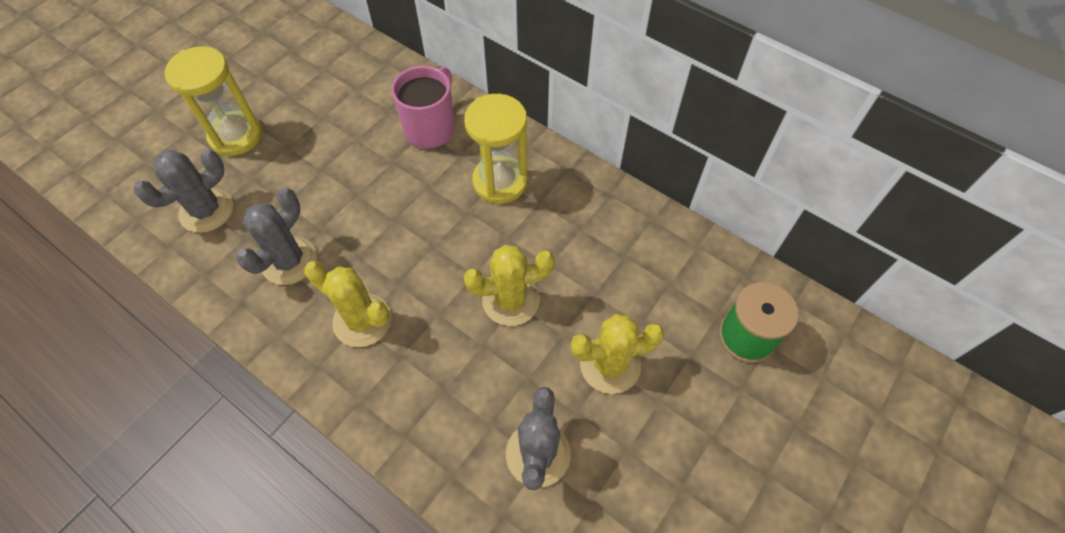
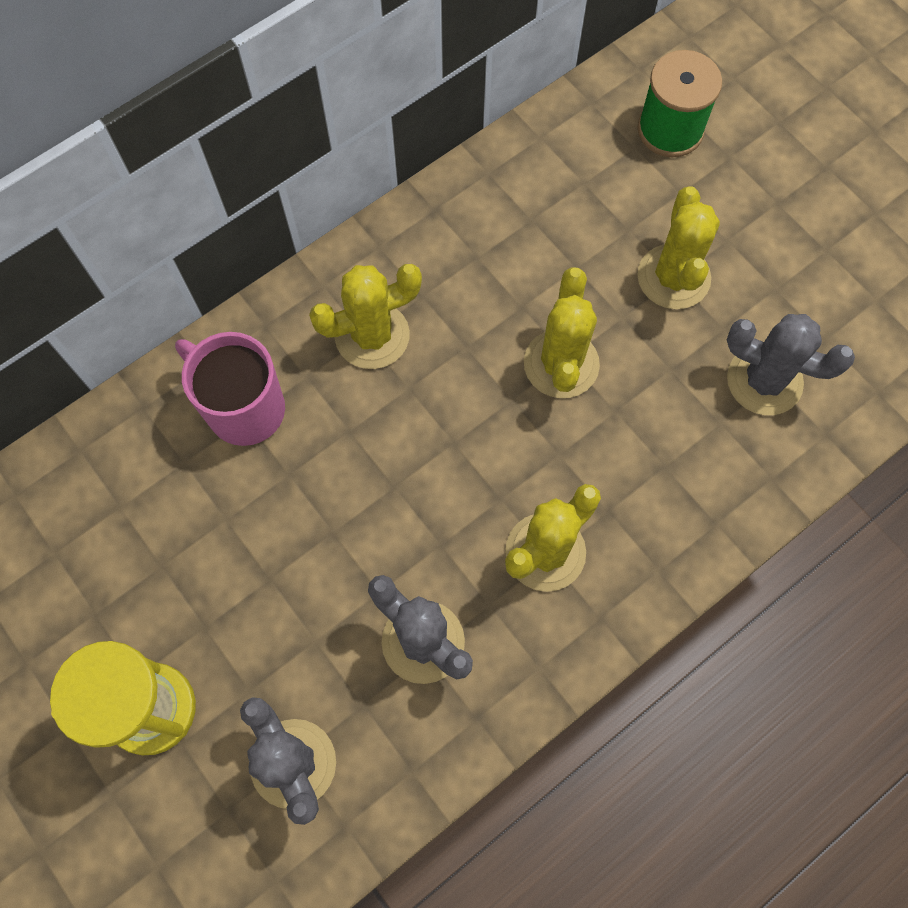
camera: 75 degrees left, 10 degrees up
yellow hourglass [464,94,528,204] -> yellow cactus [309,264,422,369]

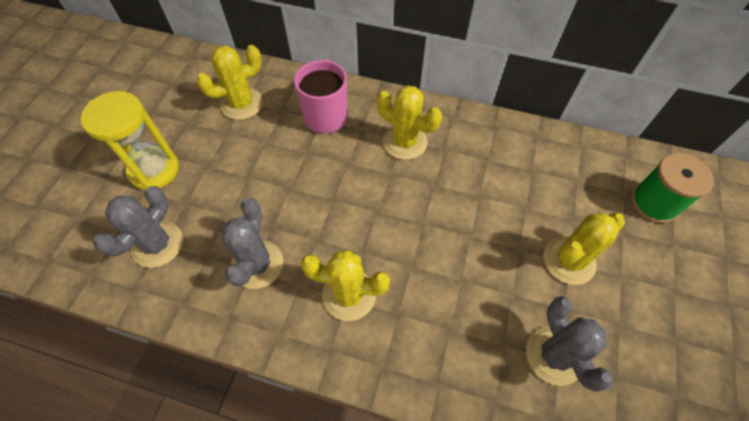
camera: 55 degrees right, 10 degrees down
yellow cactus [524,267,600,398] -> yellow cactus moved to [196,45,263,120]

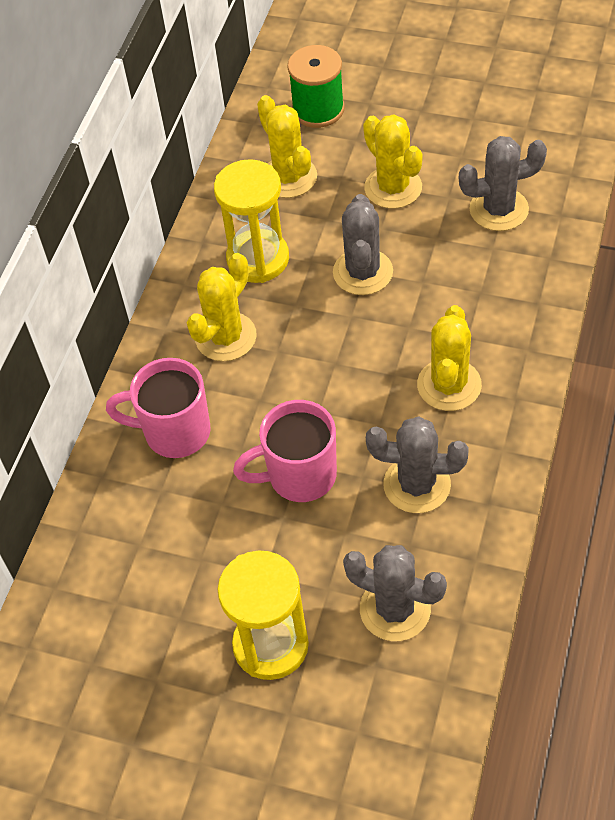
camera: 85 degrees left, 5 degrees down
yellow cactus [196,45,263,120] -> yellow cactus moved to [257,95,317,198]
none -> yellow hourglass [214,159,289,283]
none -> pink mug [233,400,337,502]
none -> grey cactus [333,194,393,295]

